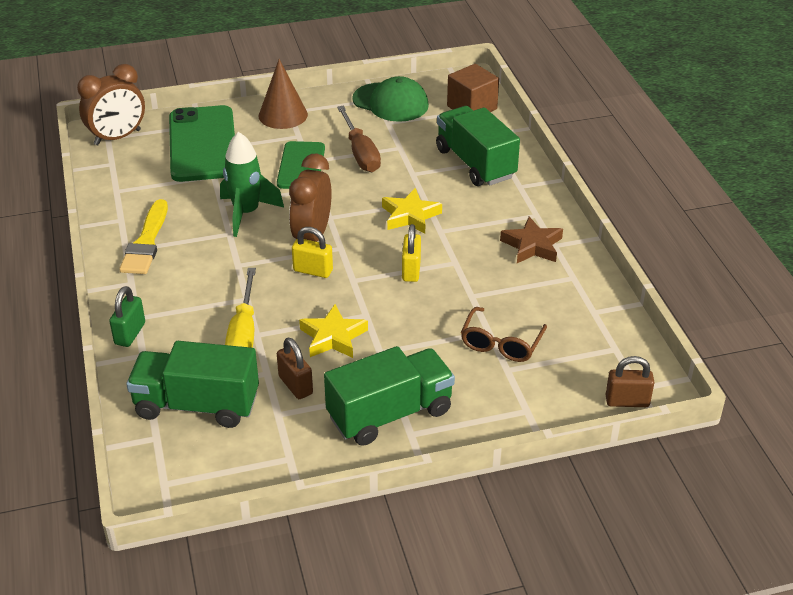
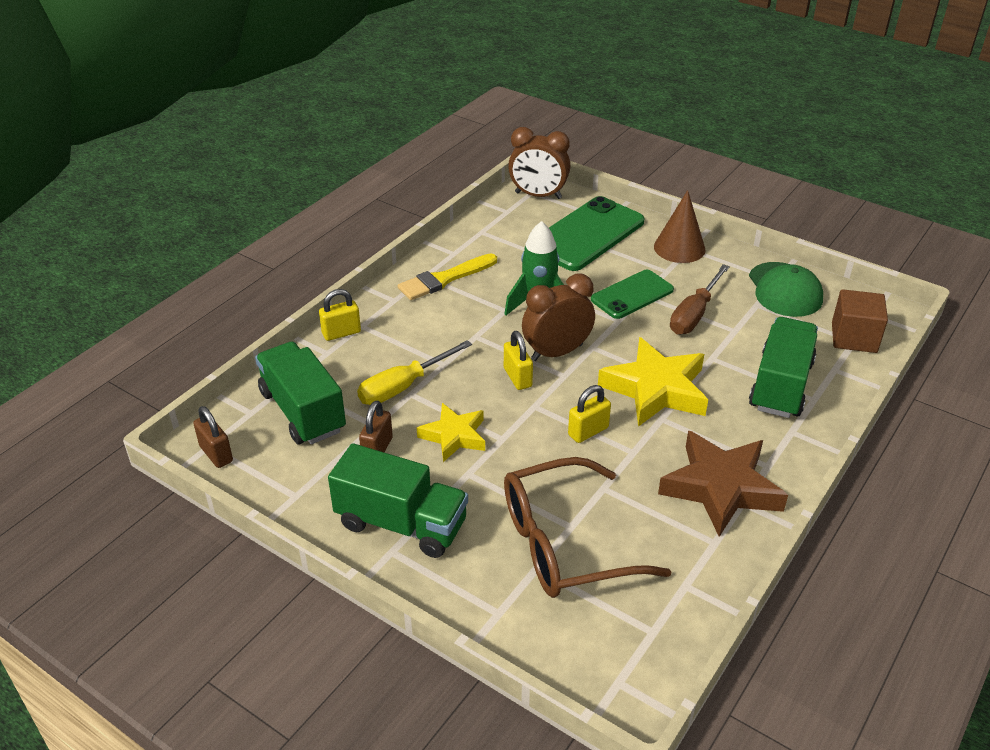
camera: 50 degrees right, 0 degrees up
green padlock [109,286,145,347] -> yellow padlock [319,289,361,341]
yellow star [382,188,442,234] -> yellow star [598,337,708,427], size x1.65
brown glasses [461,307,547,362] -> brown glasses [504,457,672,598], size x1.78
brown star [500,217,563,263] -> brown star [658,430,788,537], size x1.65
brown padlock [606,356,654,407] -> brown padlock moved to [193,406,233,468]

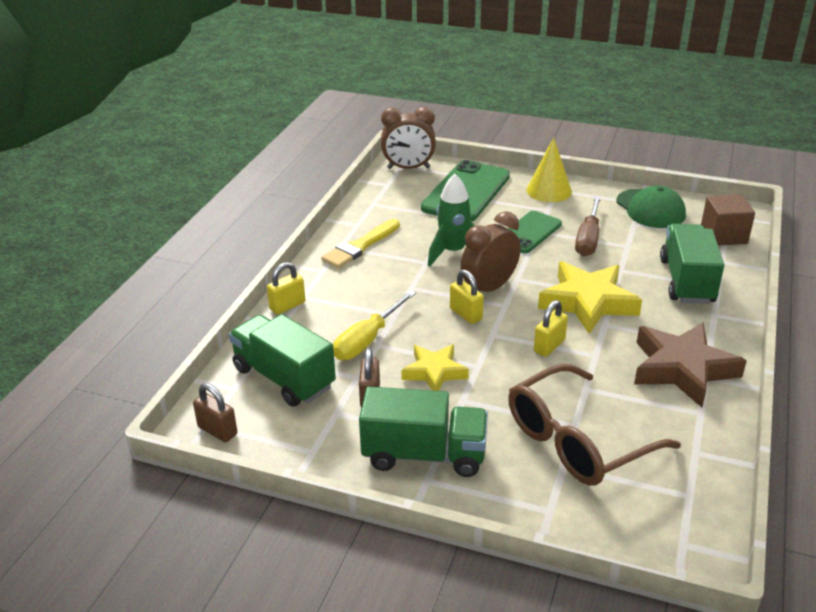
camera: 15 degrees left, 5 degrees down
brown cone [654,190,706,263] -> yellow cone [526,137,572,202]

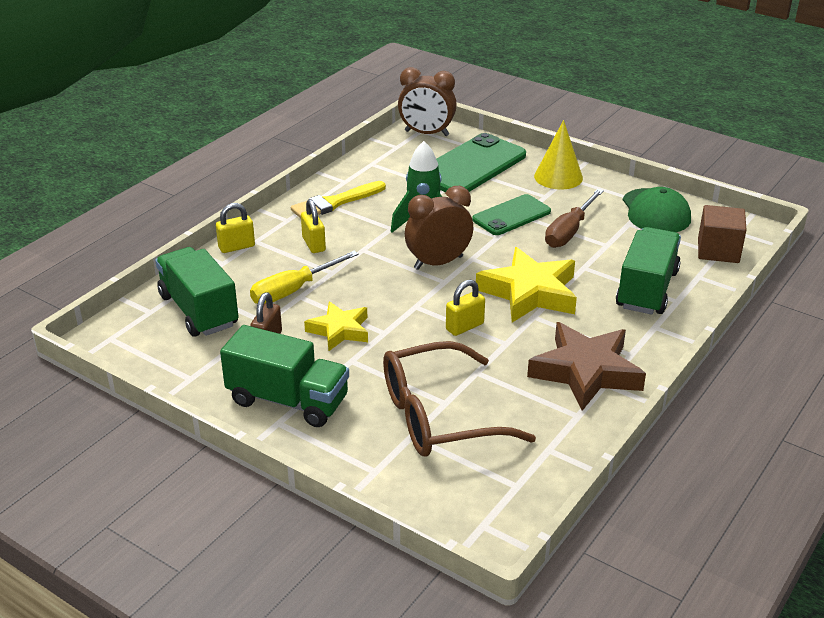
camera: 15 degrees right, 0 degrees up
brown padlock [193,383,237,442] -> none
yellow padlock [450,270,484,324] -> yellow padlock moved to [301,199,326,253]

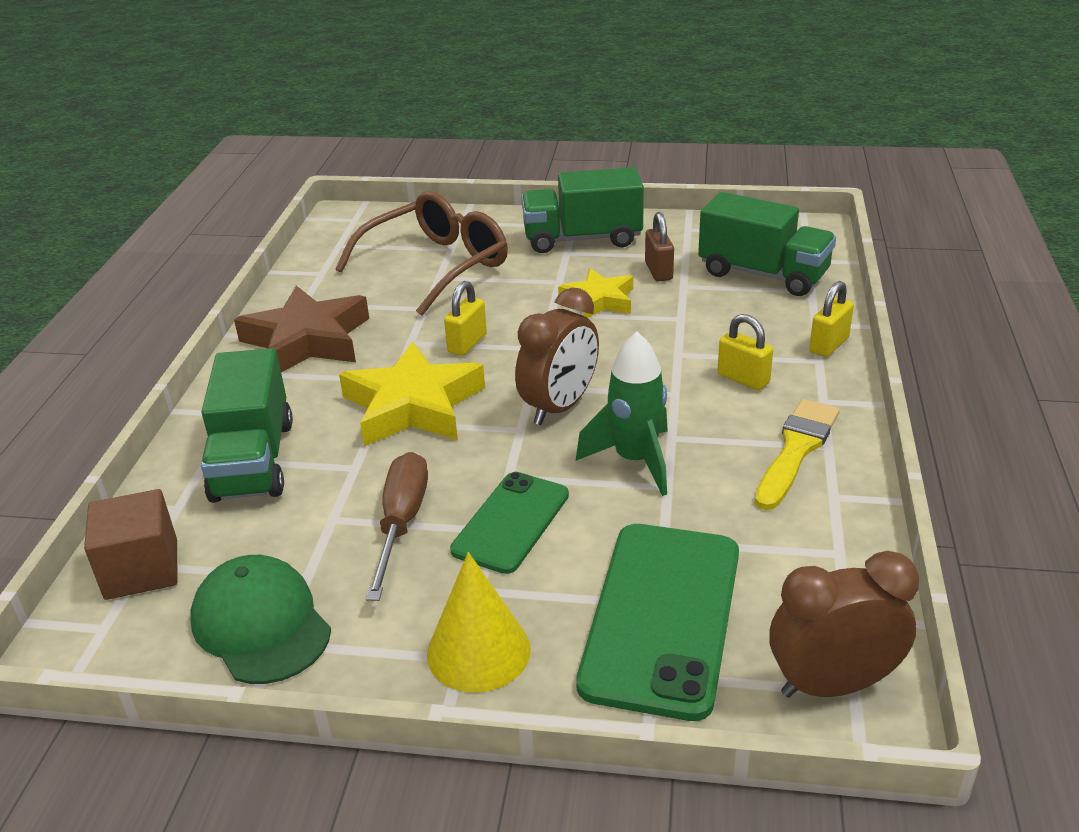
camera: 155 degrees right, 0 degrees up
yellow screwdriver [250,251,359,304] -> none

